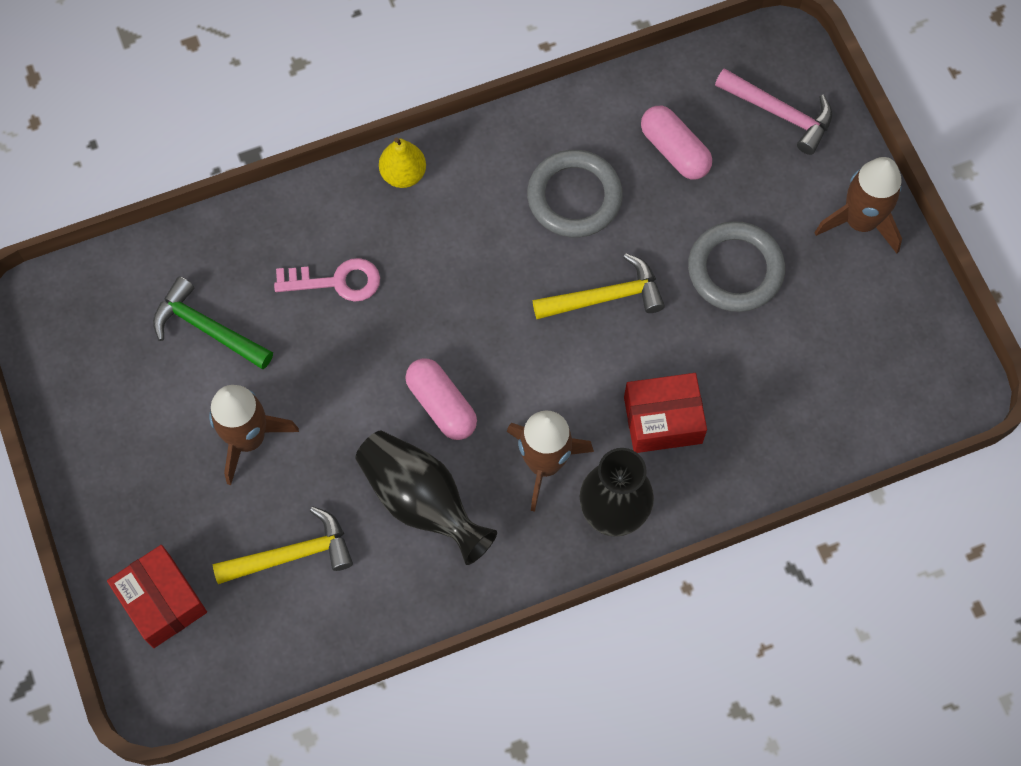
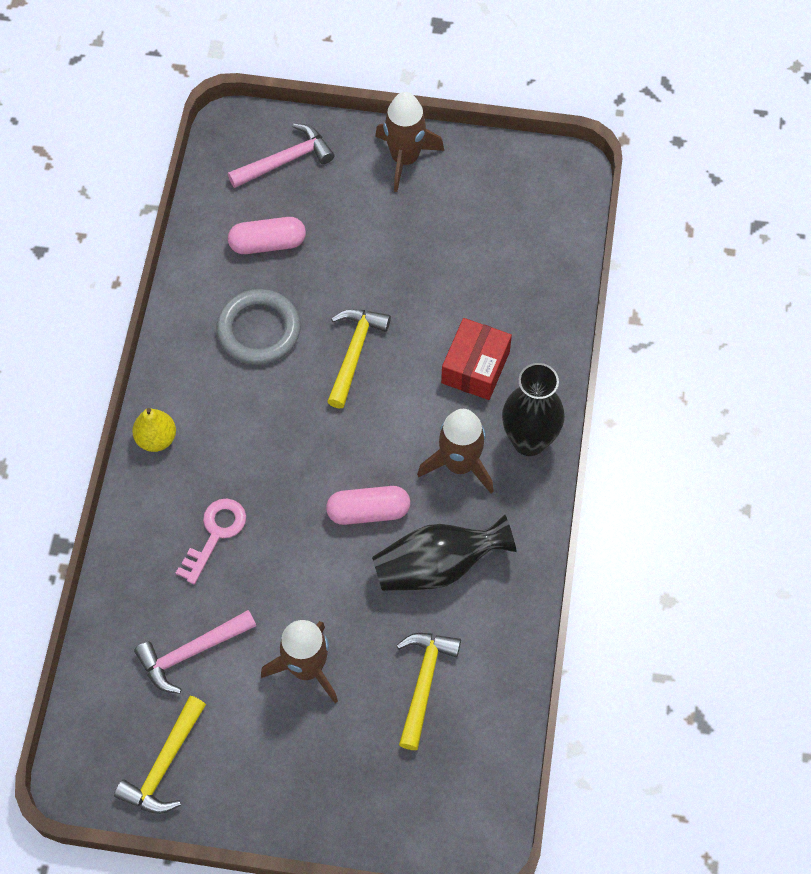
camera: 60 degrees left, 5 degrees down
red box [107,545,207,648] -> none
green hammer [153,276,273,369] -> pink hammer [134,610,256,694]
grey ring [688,221,785,312] -> none
none -> yellow hammer [114,696,206,814]

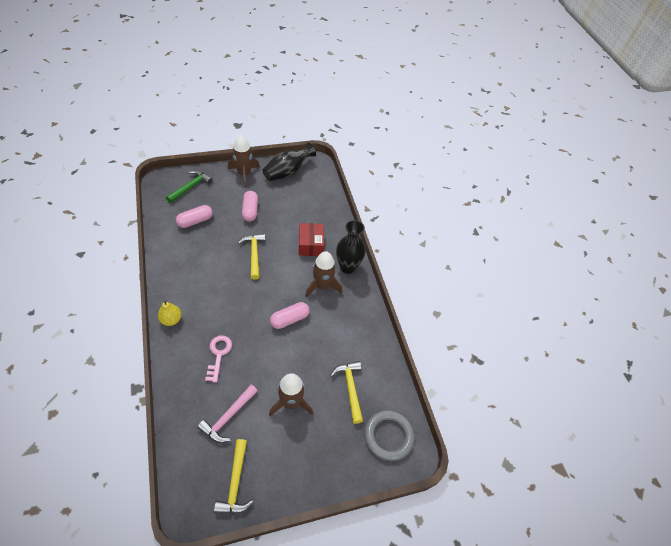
camera: 30 degrees left, 10 degrees down
grey ring [216,289,301,365] -> grey ring moved to [364,410,414,461]
pink hammer [228,123,334,188] -> green hammer [166,170,213,203]
black vase [372,514,517,591] -> black vase moved to [263,142,316,181]
none -> pink capsule [242,191,258,222]

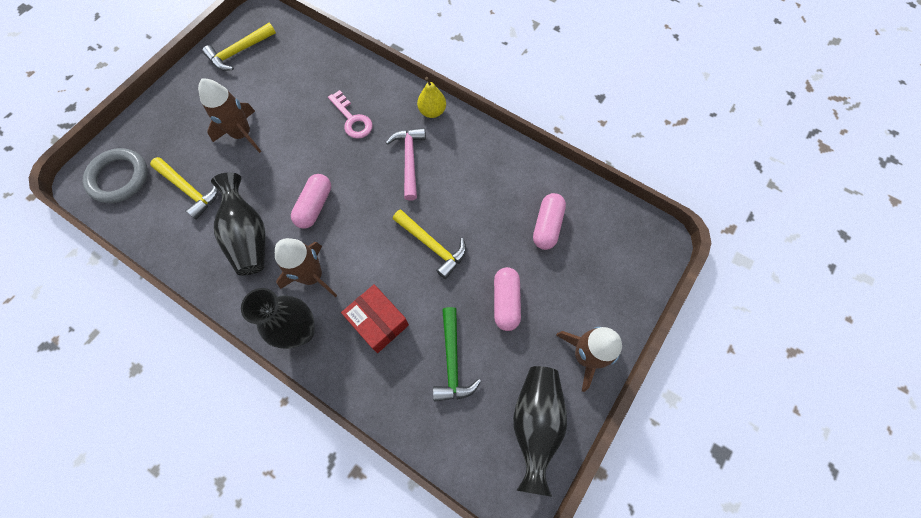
camera: 145 degrees right, 15 degrees up
green hammer [166,170,213,203] -> green hammer moved to [433,307,481,402]
pink hammer [197,385,257,443] -> pink hammer moved to [386,128,426,201]
yellow hammer [214,439,254,514] -> yellow hammer turned 90 degrees counterclockwise [202,23,276,71]
pink capsule [242,191,258,222] -> pink capsule turned 45 degrees clockwise [494,267,521,331]
none -> black vase [211,172,265,275]

